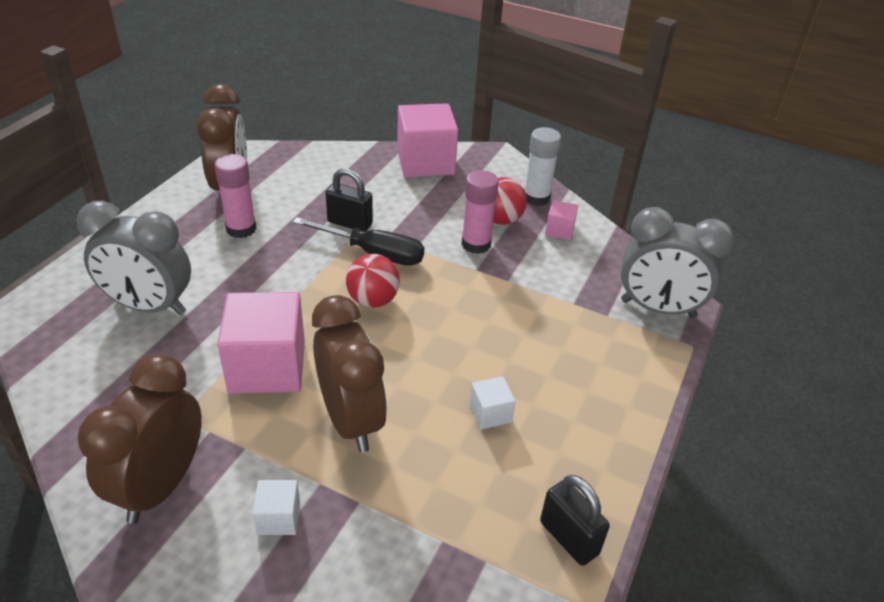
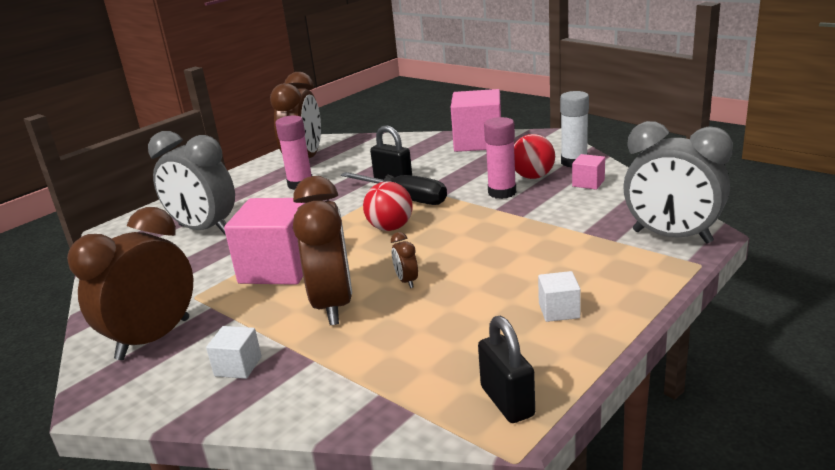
camera: 20 degrees right, 15 degrees down
white cube [470,376,516,429] -> white cube moved to [538,271,581,322]
none -> brown clock [391,232,418,288]

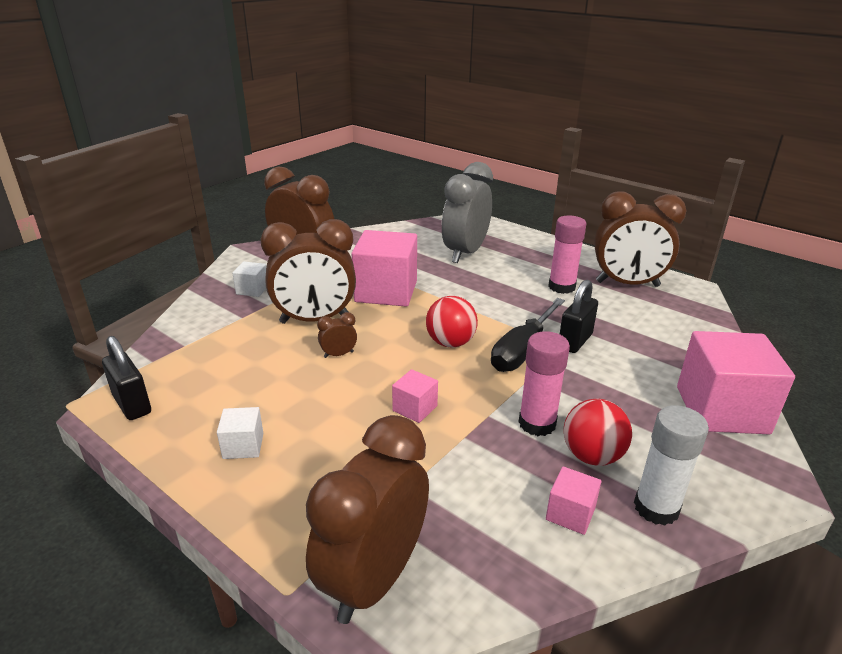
camera: 85 degrees right, 5 degrees up
black padlock [478,316,535,423] -> black padlock turned 75 degrees clockwise [102,336,151,420]
grey clock [623,121,733,244] -> brown clock [306,415,429,624]
none -> pink cube [392,369,438,423]

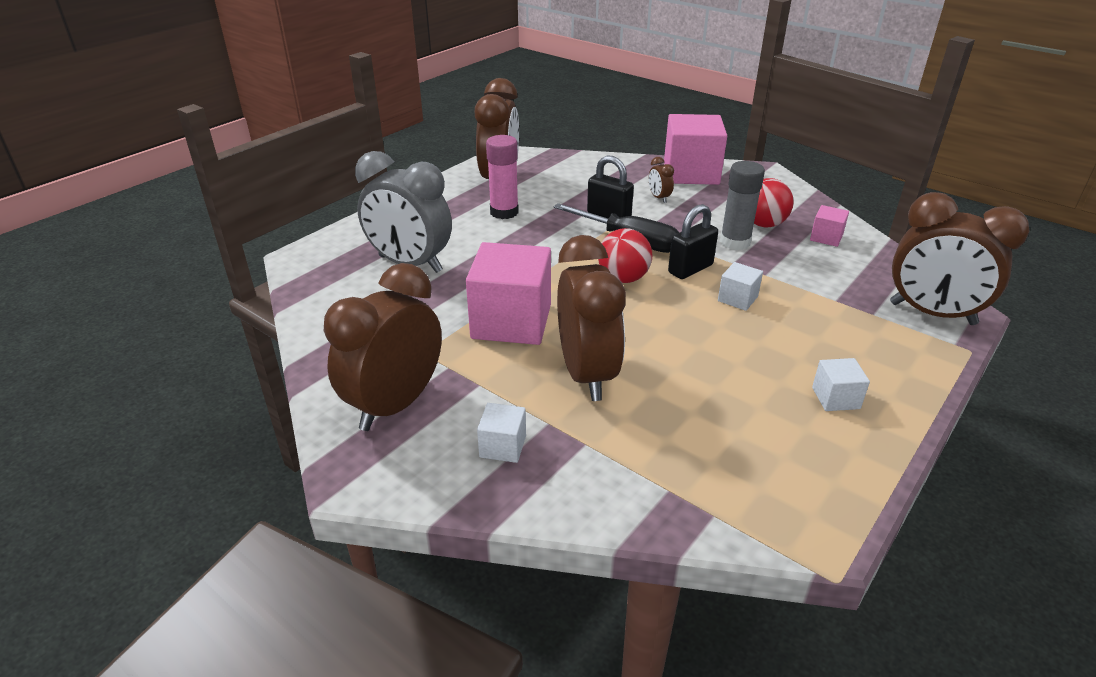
camera: 90 degrees left, 5 degrees up
black padlock [102,336,151,420] -> black padlock moved to [668,204,718,279]
brown clock [317,312,357,358] -> brown clock moved to [649,157,674,203]
pink cube [392,369,438,423] -> white cube [718,262,763,311]
pink glue stick [519,331,570,436] -> grey glue stick [720,161,765,250]
white glue stick [634,405,709,526] -> none

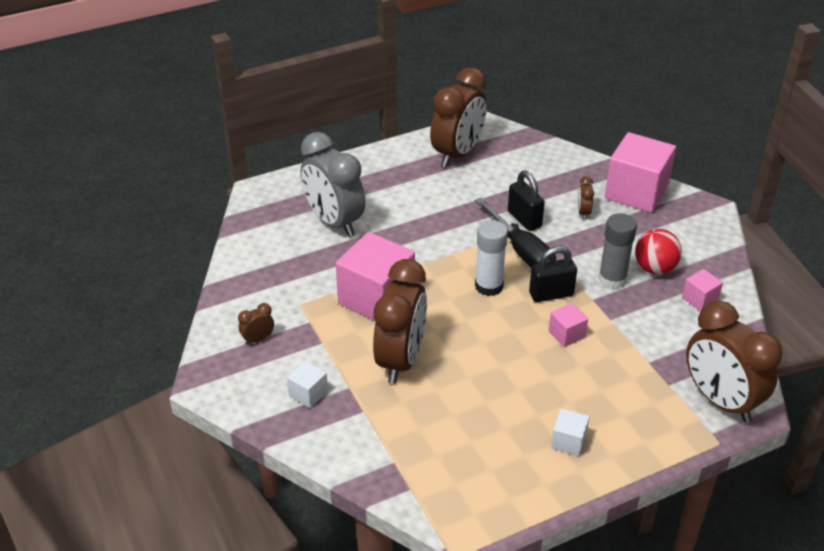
camera: 25 degrees right, 5 degrees up
brown clock [324,263,442,431] -> brown clock [238,303,274,345], size x0.41
pink glue stick [486,135,519,219] -> none
red ball [598,228,652,283] -> white glue stick [475,220,508,296]
white cube [718,262,763,311] -> pink cube [549,303,588,347]

